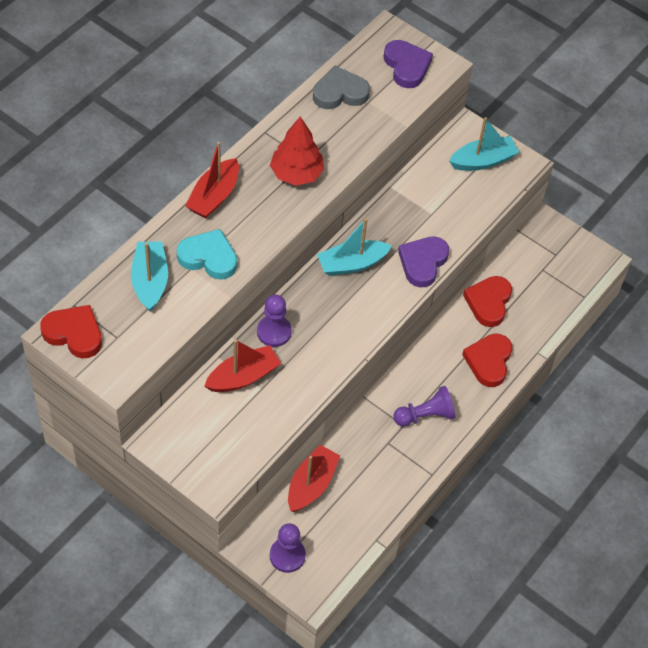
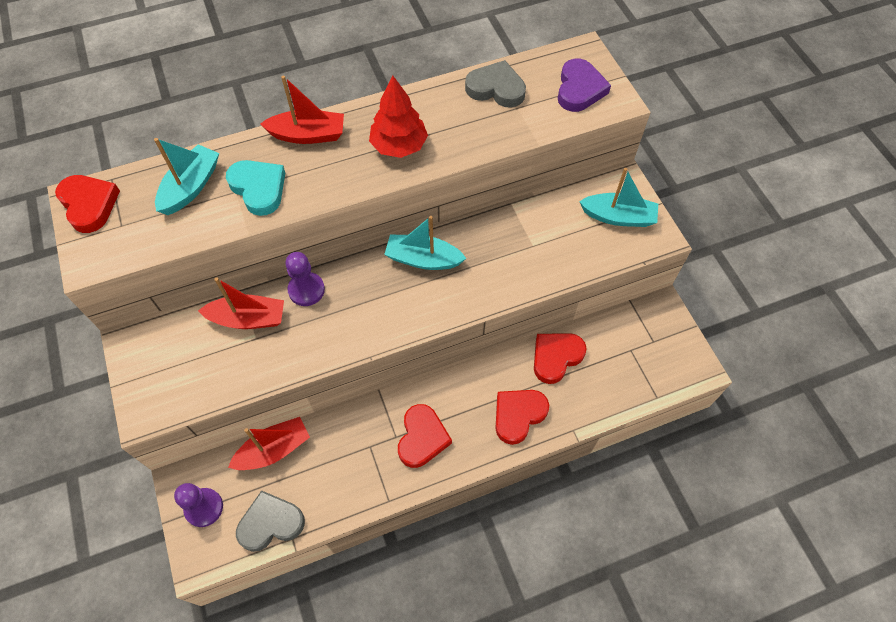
camera: 35 degrees right, 5 degrees up
red boat [185,142,239,218] -> red boat turned 150 degrees counterclockwise [260,76,344,144]
purple pawn [393,386,456,426] -> red heart [398,404,452,468]
purple heart [398,236,449,287] -> none
none -> grey heart [236,490,305,552]

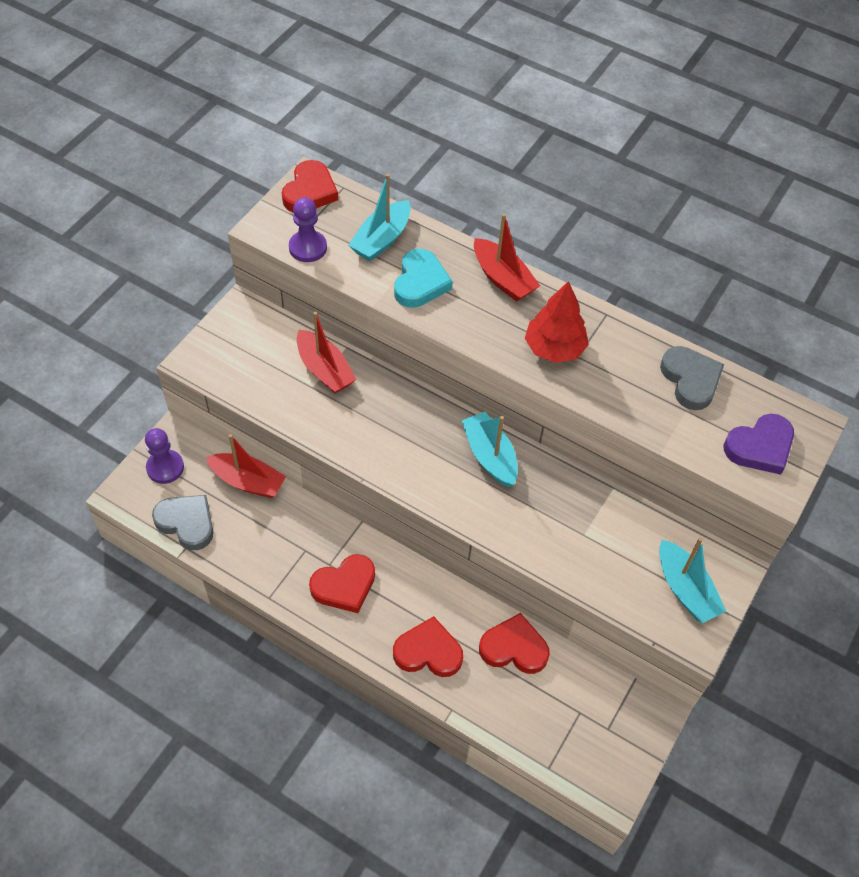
camera: 50 degrees right, 5 degrees down
turquoise boat [154,138,219,215] -> turquoise boat turned 135 degrees clockwise [348,174,411,261]
purple pawn [285,252,325,306] -> purple pawn moved to [289,197,327,262]

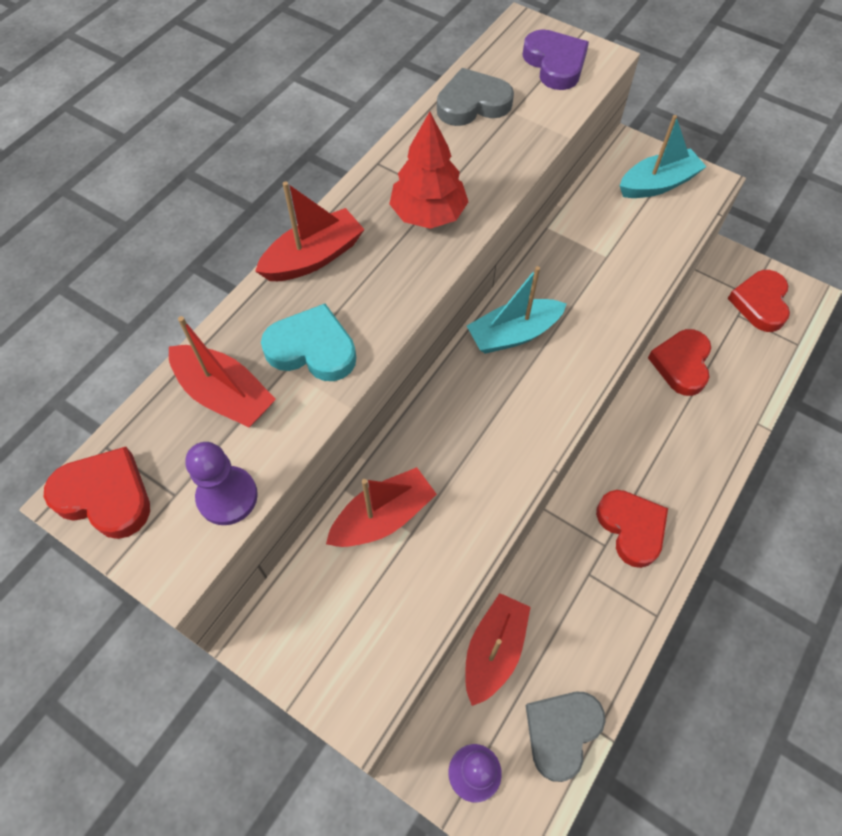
camera: 85 degrees left, 5 degrees up
turquoise boat [348,174,411,261] -> red boat [169,316,276,427]
red heart [393,616,463,677] -> red heart moved to [728,270,790,332]

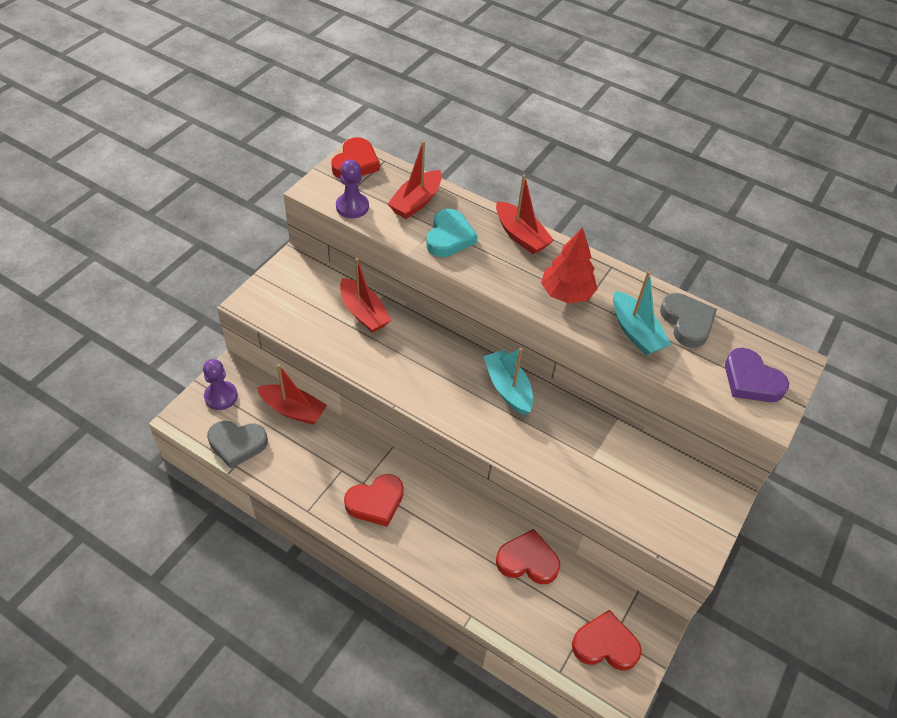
camera: 85 degrees right, 10 degrees down
purple heart [522,29,589,90] -> purple heart turned 75 degrees clockwise [725,348,789,402]
grey heart [526,692,605,782] -> grey heart turned 150 degrees clockwise [207,421,268,469]
turquoise boat [620,115,706,198] -> turquoise boat moved to [613,271,672,355]

